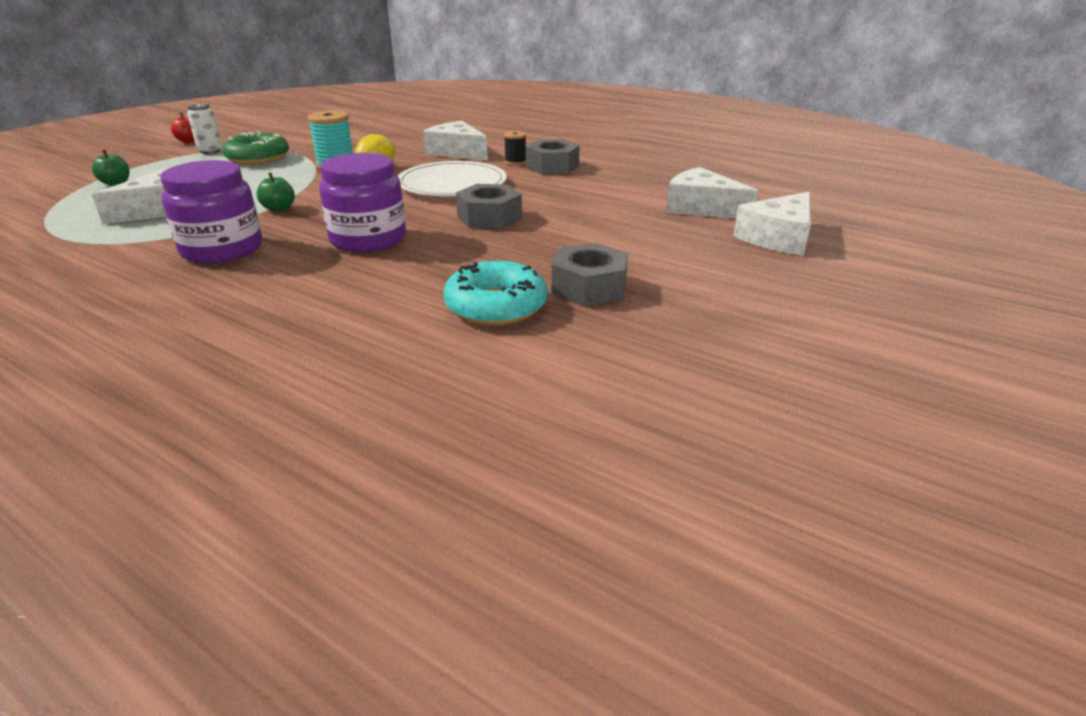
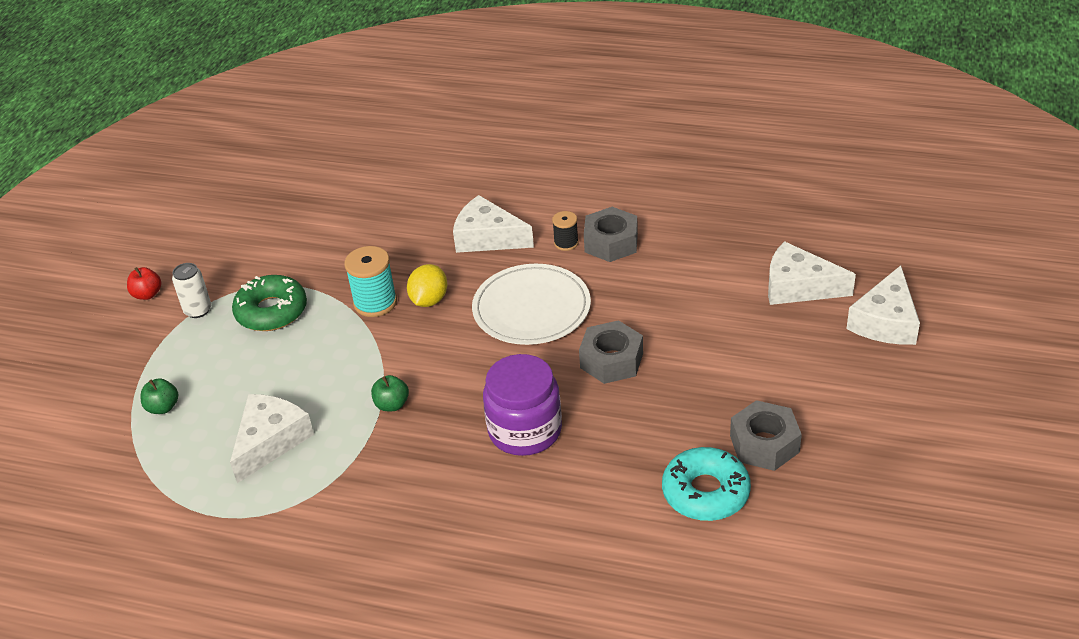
camera: 15 degrees left, 10 degrees up
purple jar [160,160,262,264] -> none

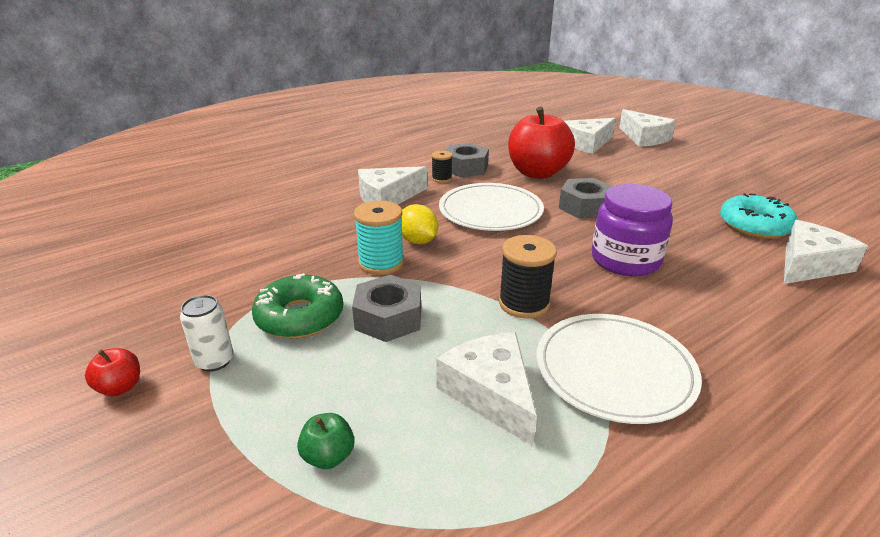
camera: 55 degrees left, 10 degrees down
green apple [371,375,409,411] -> black spool [499,235,557,319]
grey nut [730,400,802,471] -> grey nut moved to [352,275,421,342]
none -> red apple [508,107,575,179]
none -> white plate [537,314,702,424]
none -> white cheese [784,220,868,284]

